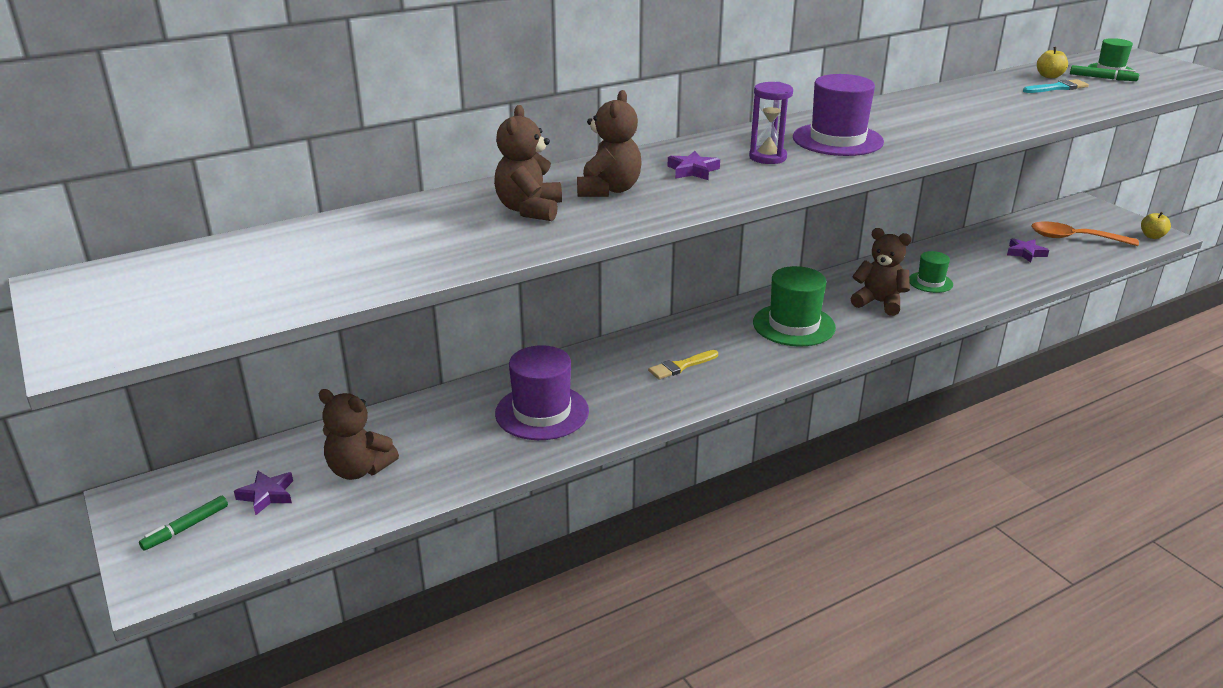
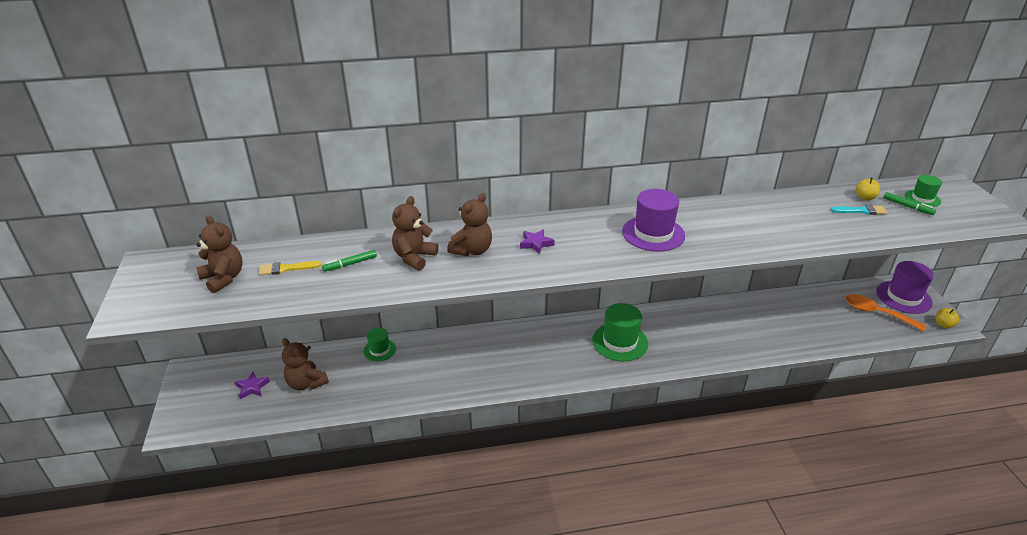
camera: 20 degrees right, 5 degrees up
green marker [139,496,228,550] -> green marker moved to [322,250,377,272]
purple hat [495,345,589,440] -> purple hat moved to [876,261,934,314]
yellow brush [648,350,718,380] -> yellow brush moved to [259,261,321,276]
purple hourglass [749,82,793,164] -> none
brown teddy bear [851,228,912,316] -> brown teddy bear moved to [196,215,243,293]
green hat [909,251,953,293] -> green hat moved to [363,328,396,361]
purple star [1007,238,1049,262] -> none

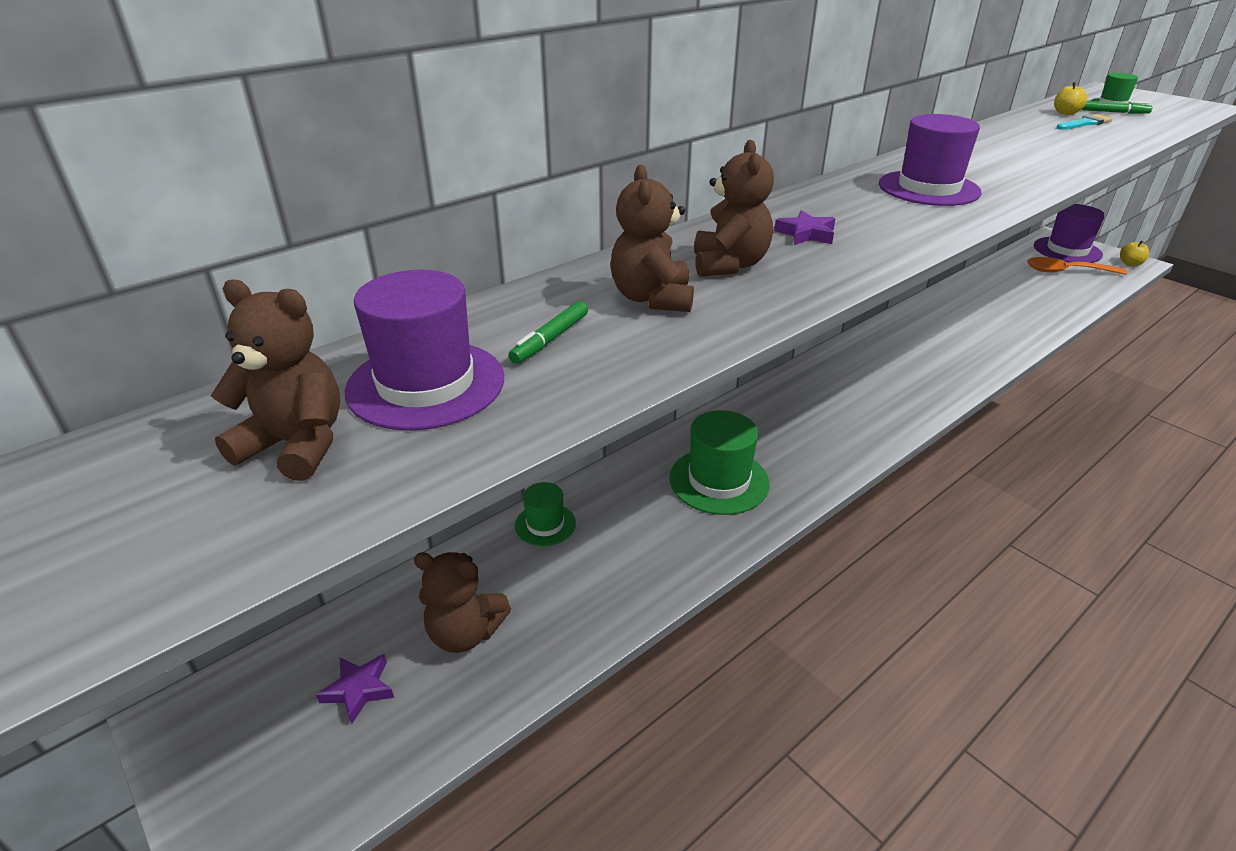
camera: 30 degrees left, 0 degrees up
yellow brush [259,261,321,276] -> purple hat [345,270,504,431]
green hat [592,303,648,361] -> green hat moved to [669,410,769,515]

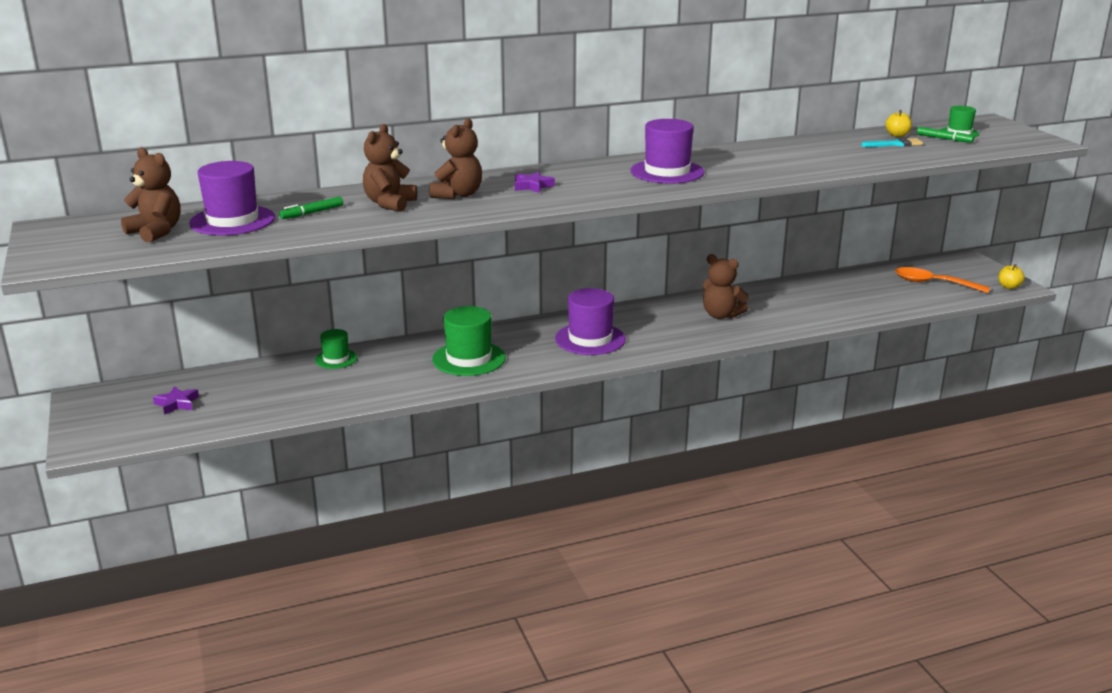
camera: 20 degrees right, 10 degrees down
brown teddy bear [414,552,511,653] -> brown teddy bear moved to [703,254,749,319]
purple hat [1034,204,1105,263] -> purple hat moved to [555,288,626,355]

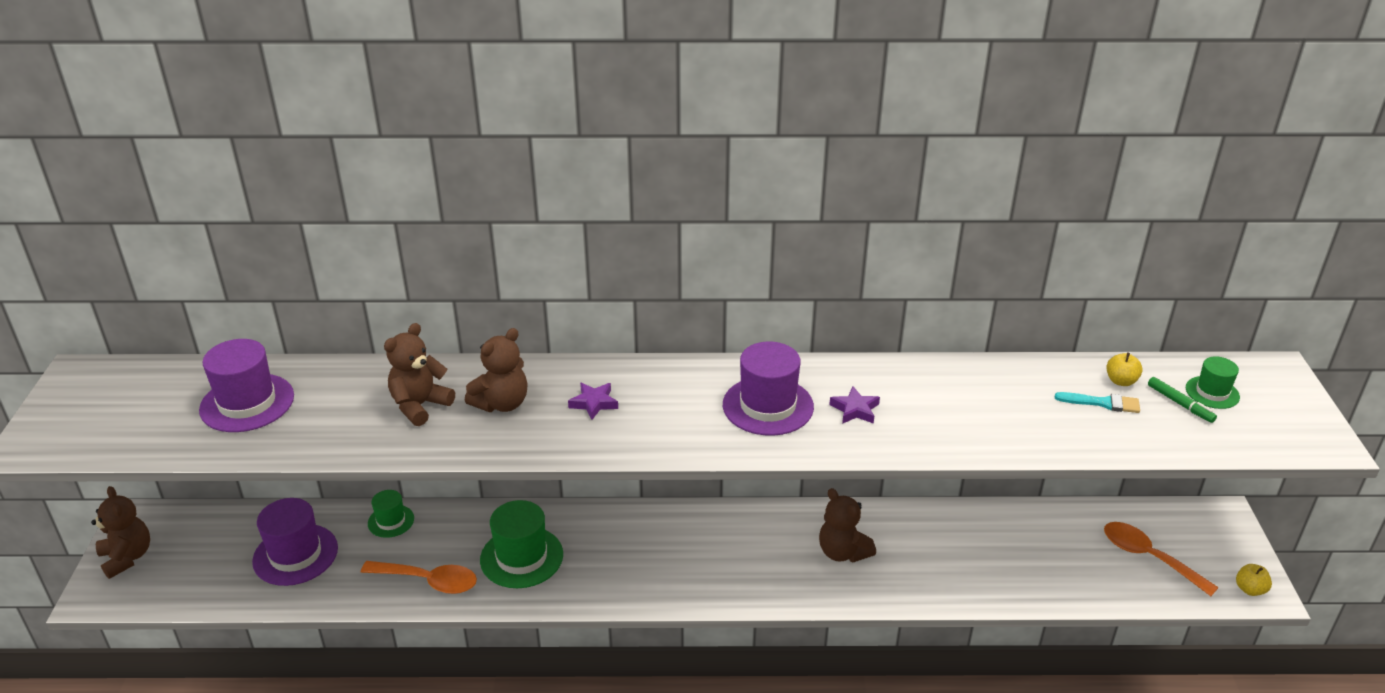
camera: 20 degrees right, 10 degrees up
brown teddy bear [121,147,181,243] -> brown teddy bear moved to [91,486,150,579]
purple star [153,386,199,415] -> purple star moved to [829,387,880,424]
green marker [279,197,343,219] -> none
purple hat [555,288,626,355] -> purple hat moved to [252,498,338,586]
none -> orange spoon [361,561,477,594]

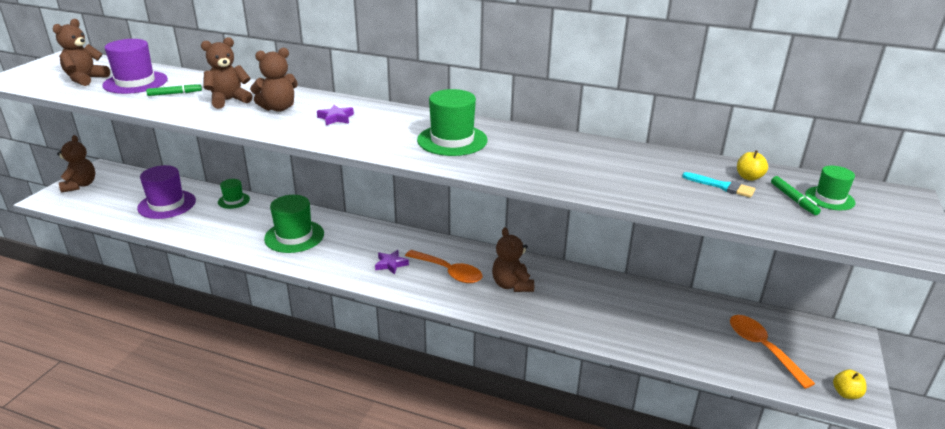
camera: 20 degrees right, 5 degrees down
orange spoon [361,561,477,594] -> orange spoon moved to [405,250,483,283]
purple hat [723,341,814,436] -> green hat [417,89,487,156]
purple star [829,387,880,424] -> purple star moved to [375,250,409,275]
none -> brown teddy bear [53,19,110,86]
none -> green marker [146,83,202,96]

